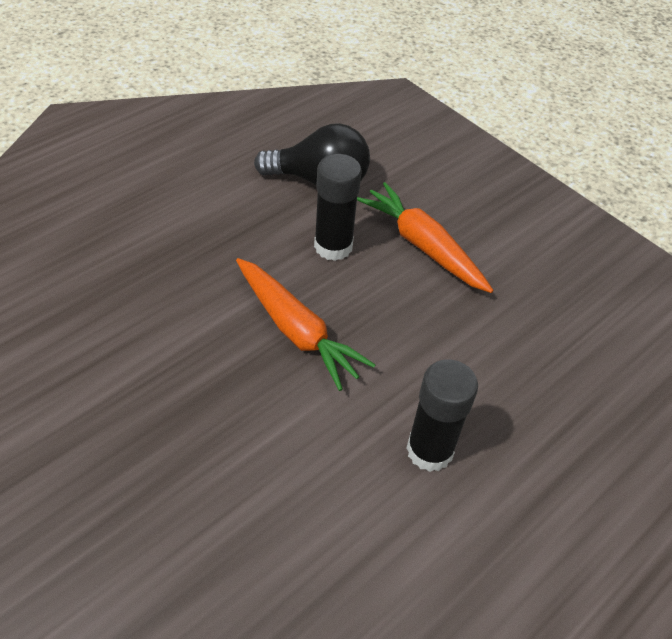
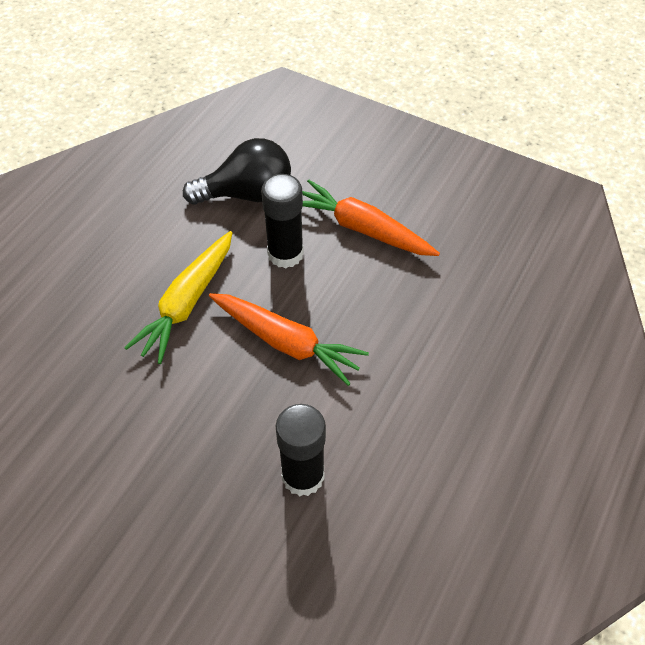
camera: 15 degrees left, 5 degrees up
black glue stick [406,359,478,472] -> black glue stick moved to [276,404,326,496]
none -> yellow carrot [124,231,232,364]

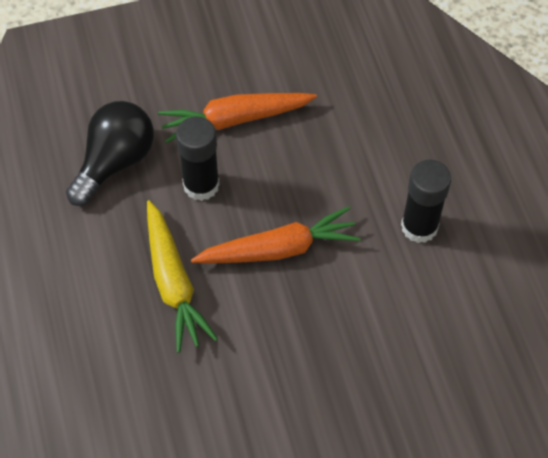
camera: 45 degrees left, 5 degrees up
black glue stick [276,404,326,496] -> black glue stick moved to [401,160,451,243]

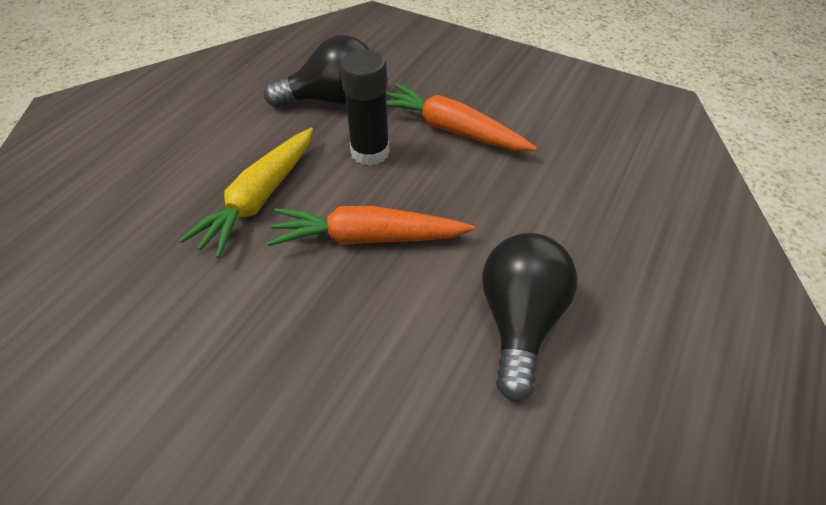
camera: 45 degrees right, 10 degrees down
orange carrot [191,206,361,264] -> orange carrot turned 150 degrees clockwise [267,206,475,246]
black glue stick [401,160,451,243] -> black light bulb [482,233,577,402]

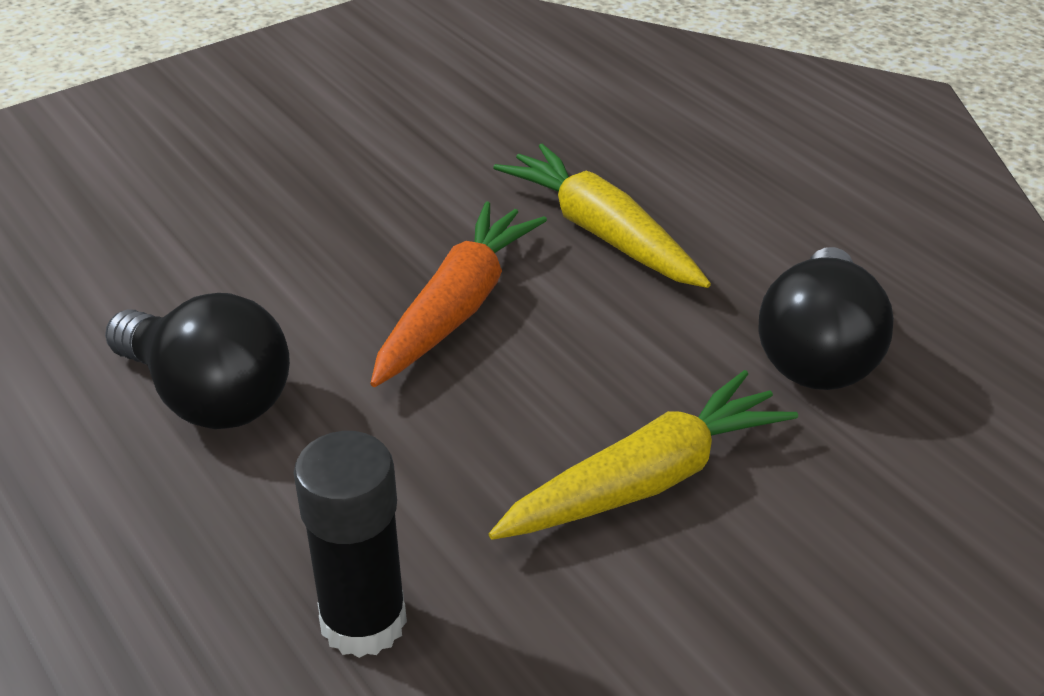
camera: 115 degrees right, 10 degrees down
black glue stick [340,49,390,166] -> black glue stick moved to [294,431,407,658]
orange carrot [386,83,537,151] -> yellow carrot [489,370,798,540]

